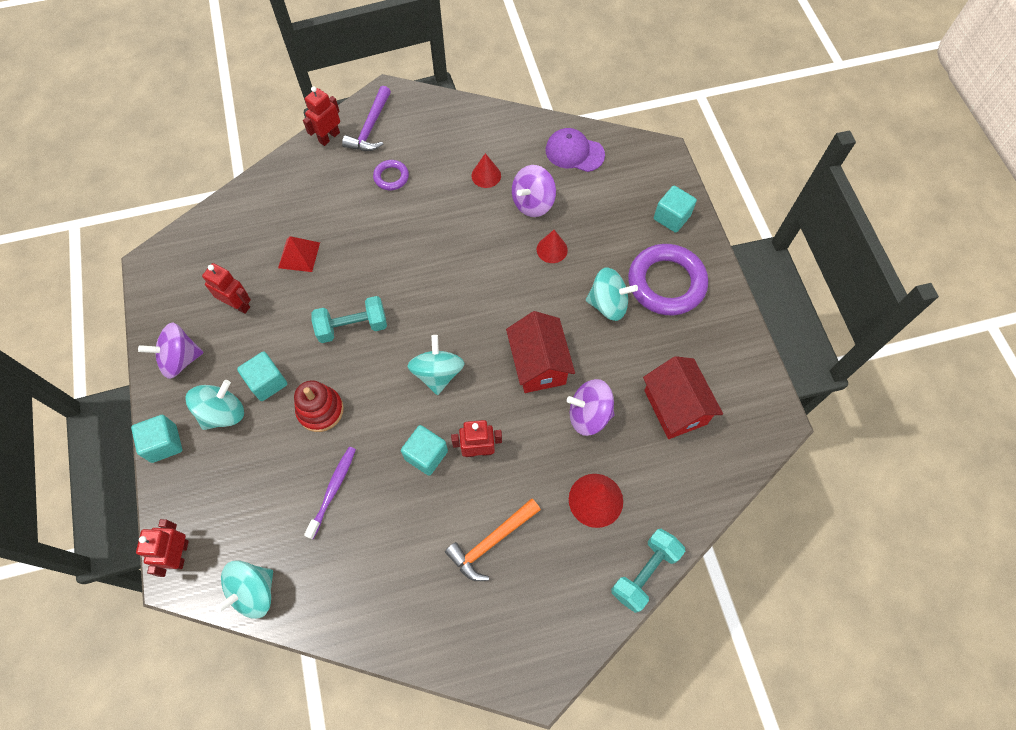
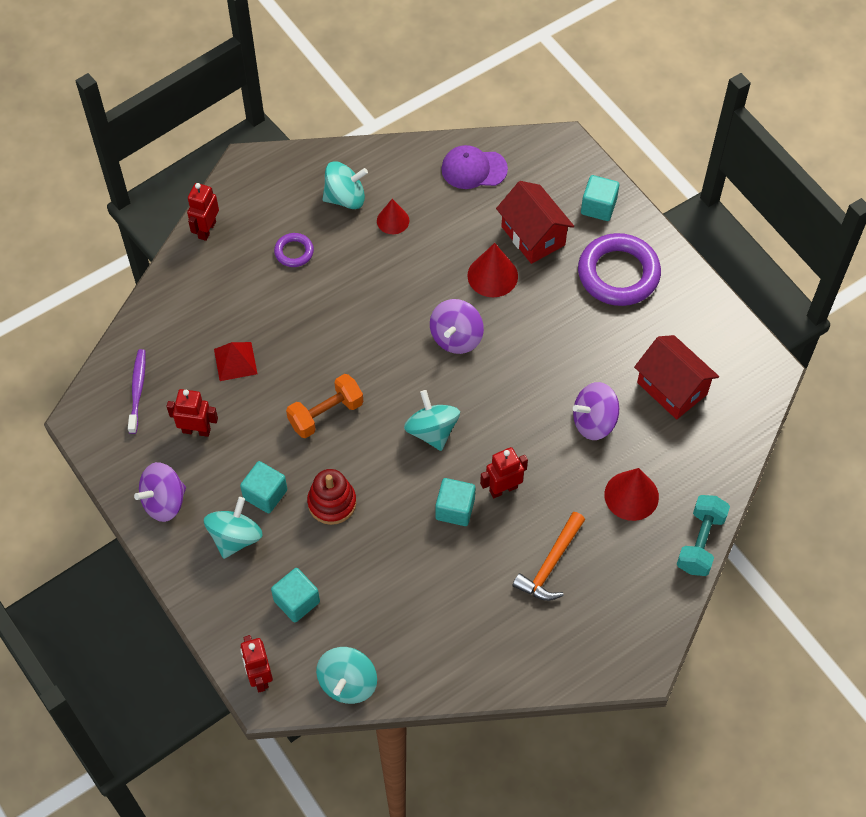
camera: 20 degrees left, 5 degrees down
turquoise cube [131,415,182,463] -> turquoise cube moved to [271,568,320,622]
purple toothbrush [304,447,356,539] -> purple toothbrush moved to [128,349,146,434]
turquoise dumbbell [312,296,387,343] -> orange dumbbell [286,374,363,438]
purple hammer [342,86,391,151] -> none
red house [506,311,575,393] -> red house moved to [496,181,574,264]
purple spinning top [512,165,556,217] -> purple spinning top moved to [430,299,484,354]
red cone [537,230,568,263] -> red cone [467,243,518,297], size x1.52
turquoise spinning top [586,267,638,321] -> turquoise spinning top moved to [323,161,368,209]

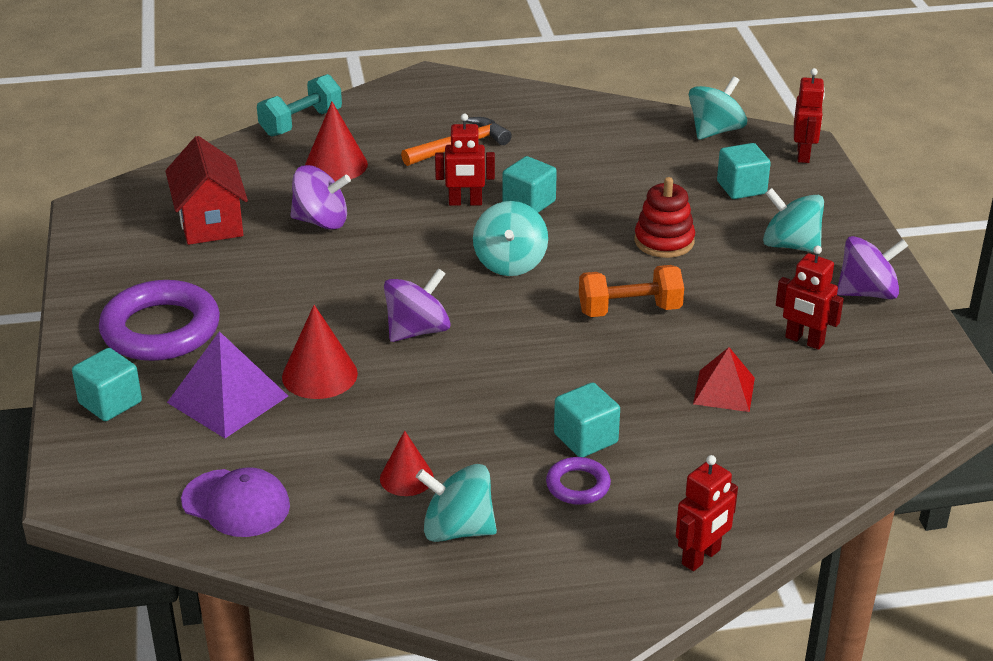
camera: 155 degrees left, 25 degrees down
purple toothbrush [128,349,146,434] -> none
turquoise spinning top [204,497,263,559] -> turquoise spinning top turned 75 degrees clockwise [763,188,824,253]
turquoise cube [240,461,287,514] -> turquoise cube moved to [554,382,620,457]
red house [496,181,574,264] -> purple pyramid [167,331,288,438]

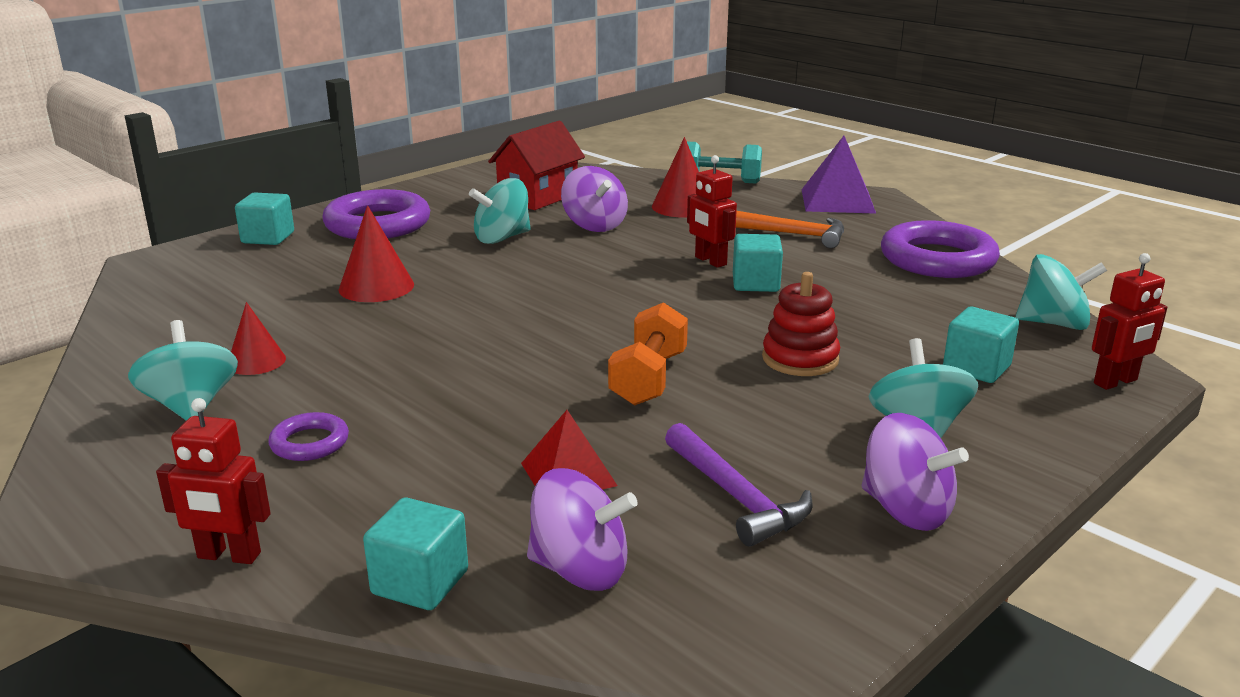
camera: 55 degrees right, 10 degrees down
purple pyramid [167,331,288,438] -> purple pyramid moved to [801,136,876,214]
purple cap [181,467,290,537] -> none
purple spinning top [384,268,451,342] -> purple spinning top moved to [527,468,638,591]
turquoise spinning top [473,201,548,276] -> turquoise spinning top moved to [469,178,531,244]
turquoise cube [554,382,620,457] -> turquoise cube moved to [363,497,468,610]
orange dumbbell [579,265,684,317] -> orange dumbbell turned 60 degrees clockwise [608,302,688,405]
red robot [776,246,844,350] -> purple hammer [665,423,812,547]
none -> purple ring [881,220,1000,278]

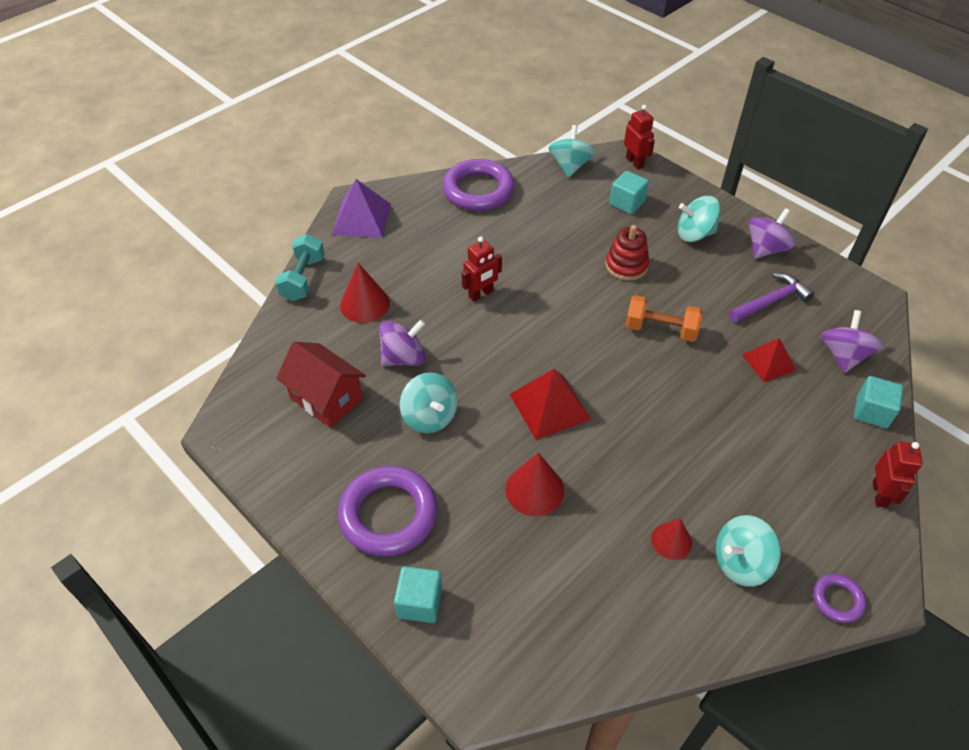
camera: 90 degrees left, 25 degrees up
purple ring [268,412,349,461] -> purple ring moved to [813,574,866,623]
turquoise cube [733,234,783,292] -> none
orange hammer [736,211,844,248] -> none
none -> red pyramid [510,369,591,440]

